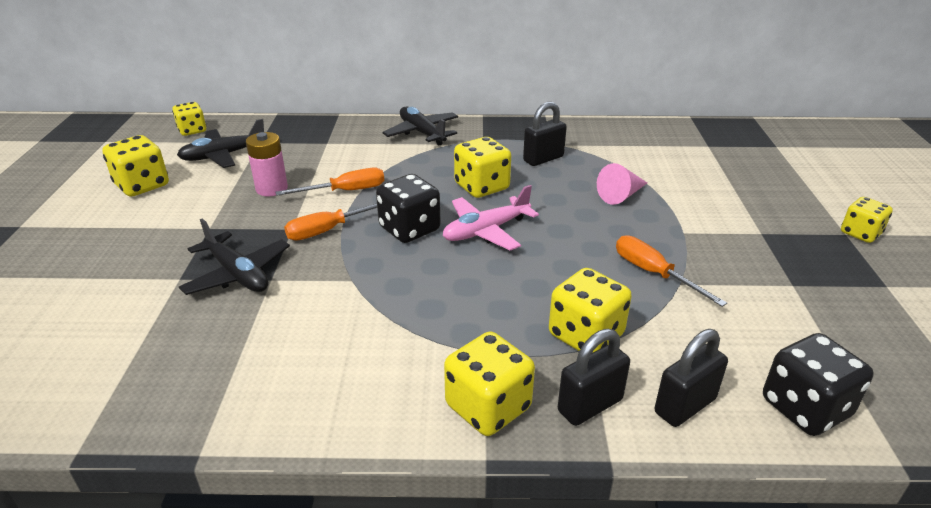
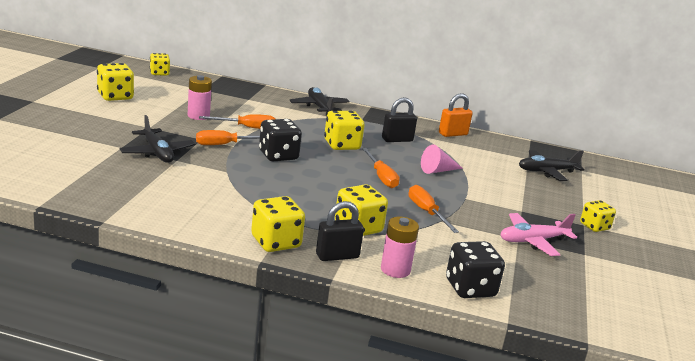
camera: 10 degrees right, 10 degrees down
black plane [177,119,264,168] -> black plane moved to [519,150,584,181]
pink plane [443,185,539,250] -> pink plane moved to [500,213,577,256]
black padlock [655,329,728,427] -> pink battery [381,217,419,278]
none -> orange screwdriver [362,148,400,188]
none -> orange padlock [439,93,473,137]

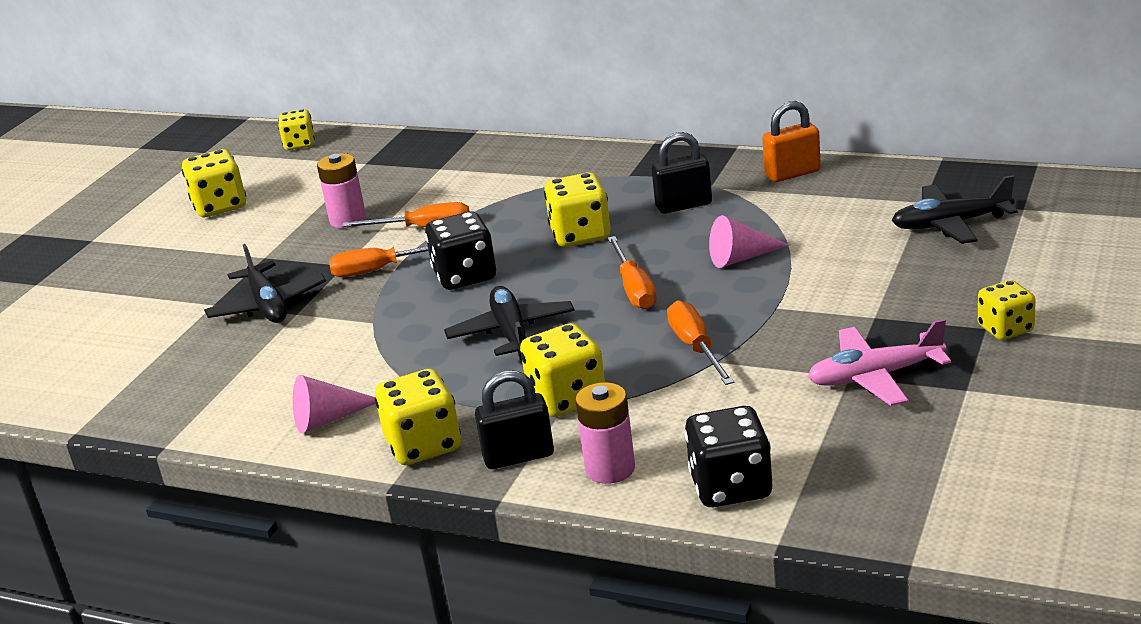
camera: 15 degrees right, 5 degrees up
black plane [289,87,350,117] -> black plane moved to [444,286,575,360]
none -> pink cone [293,375,376,434]

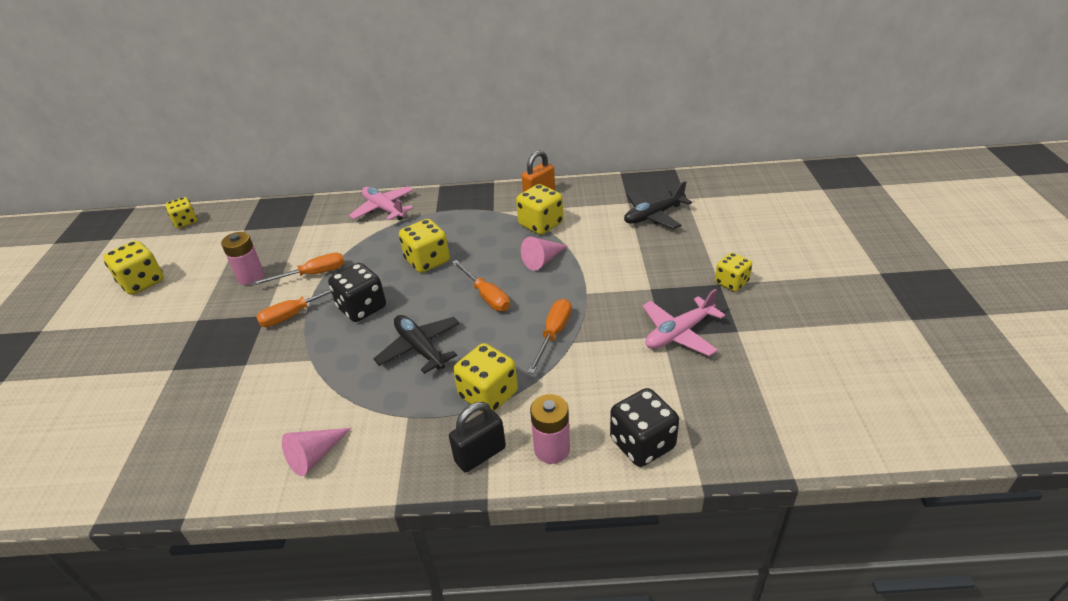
camera: 25 degrees left, 10 degrees up
black plane [204,244,326,323] -> none
yellow dice [375,369,461,465] -> yellow dice moved to [516,184,563,235]
black padlock [652,132,712,214] -> none
orange screwdriver [667,301,734,385] -> orange screwdriver turned 60 degrees clockwise [528,299,571,374]
none -> pink plane [349,186,413,220]

